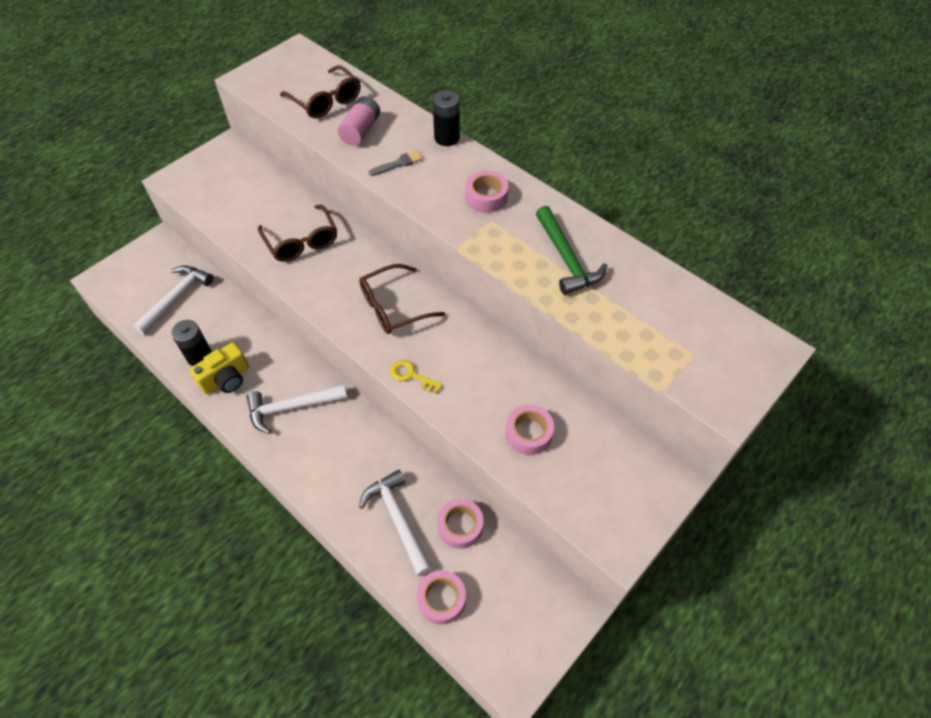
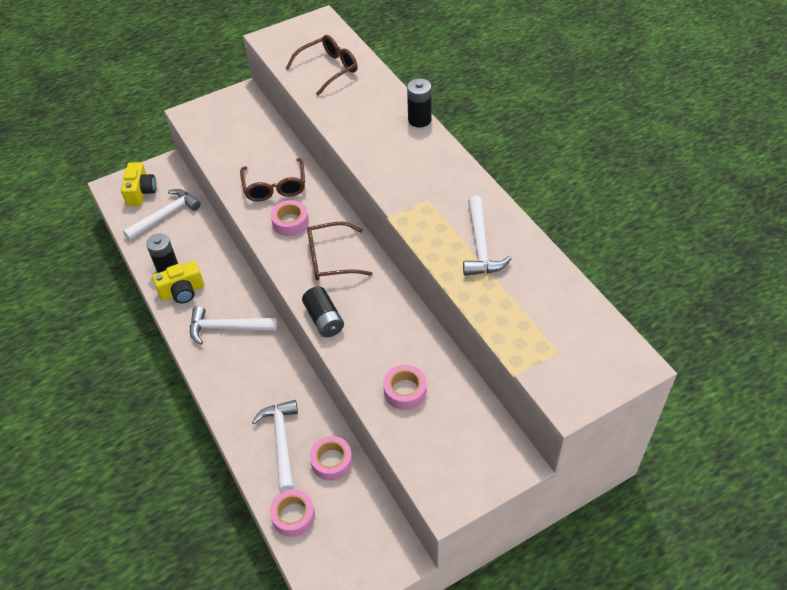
camera: 20 degrees right, 5 degrees down
brown glasses [280,65,361,118] -> brown glasses turned 105 degrees counterclockwise [285,35,358,96]
pink battery [338,96,380,146] -> none
grey brush [369,150,423,176] -> none
yellow key [390,360,443,393] -> black battery [302,287,344,337]
pink tape [465,171,508,213] -> pink tape moved to [271,200,309,236]
green hammer [536,206,607,295] -> white hammer [463,195,512,276]
none -> yellow camera [121,162,157,206]

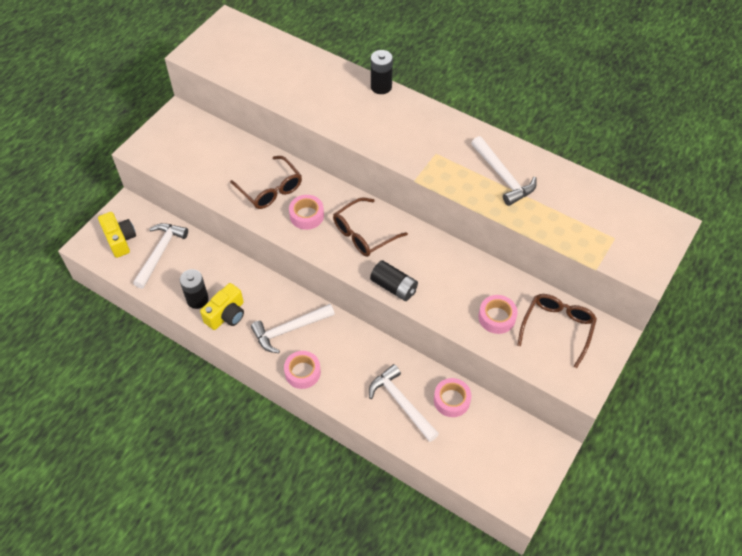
camera: 30 degrees left, 5 degrees up
pink tape [270,489,315,537] -> pink tape moved to [284,351,321,389]
brown glasses [285,35,358,96] -> brown glasses moved to [517,294,597,368]

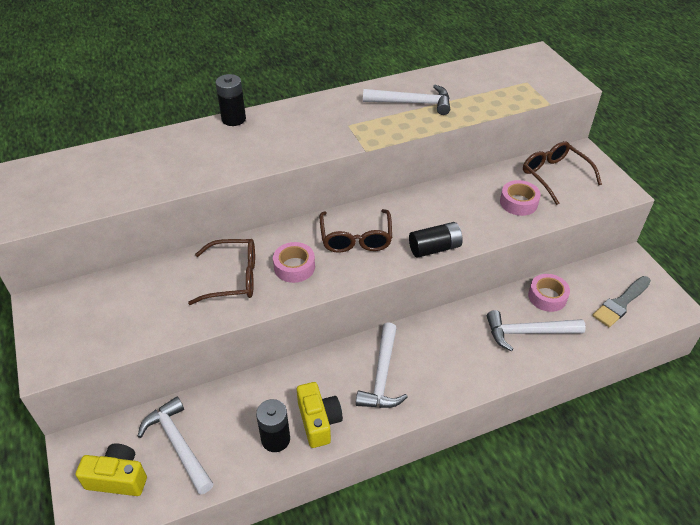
camera: 55 degrees left, 10 degrees down
pink tape [284,351,321,389] -> none
none -> grey brush [592,276,651,327]

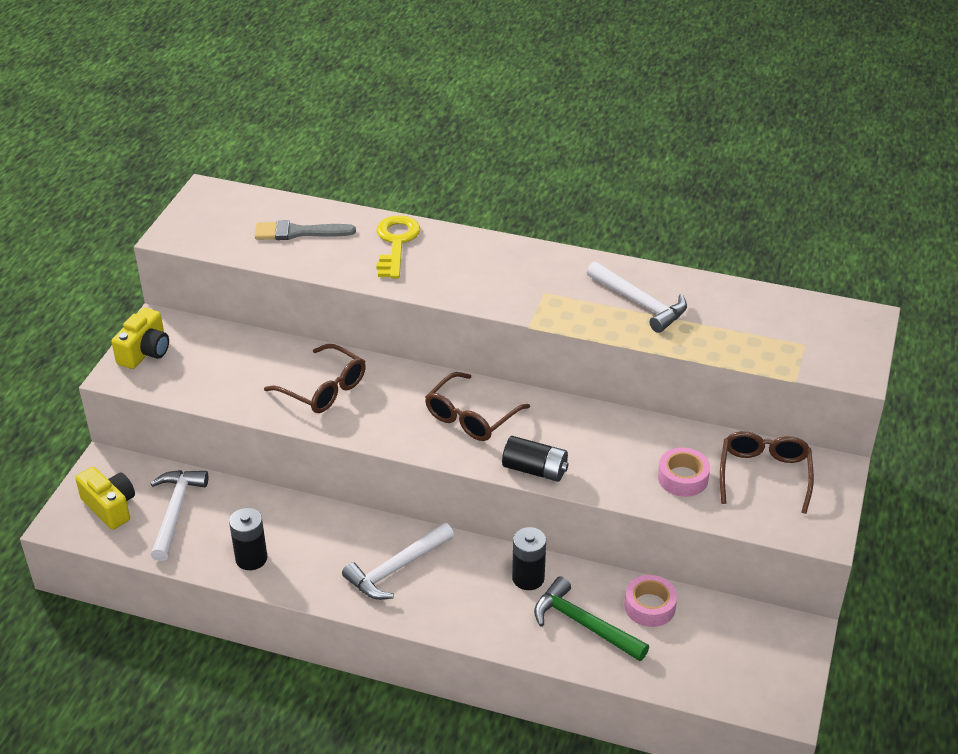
camera: 40 degrees right, 5 degrees down
black battery [216,74,246,126] -> black battery moved to [512,527,546,590]
pink tape [273,242,315,283] -> none
yellow camera [297,382,343,448] -> yellow camera moved to [111,308,169,369]
white hammer [487,310,586,351] -> green hammer [534,576,649,661]
grey brush [592,276,651,327] -> grey brush moved to [255,220,356,240]
none -> yellow key [376,215,420,278]

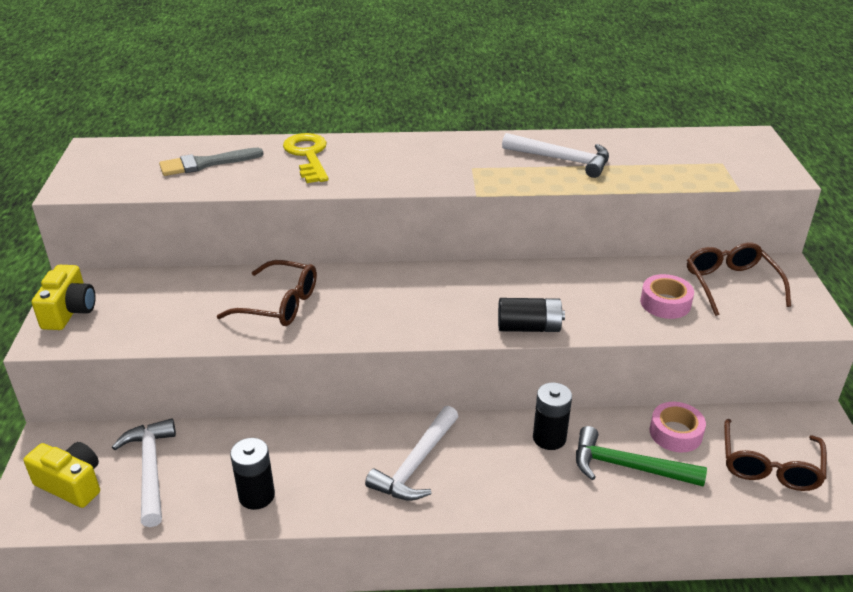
camera: 20 degrees left, 5 degrees down
brown glasses [425,372,530,441] -> brown glasses moved to [724,419,827,491]

